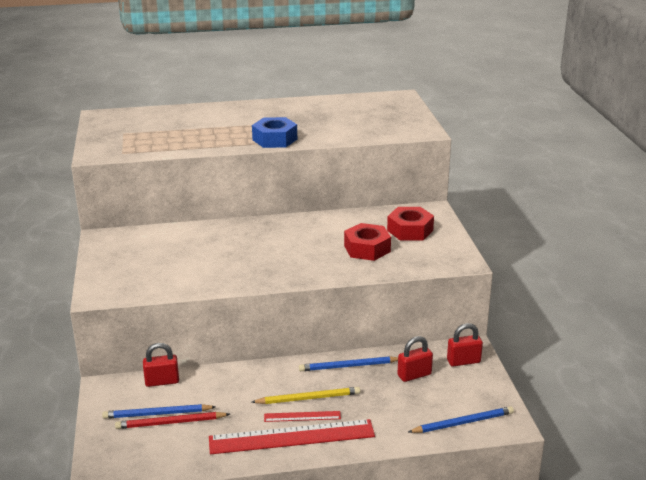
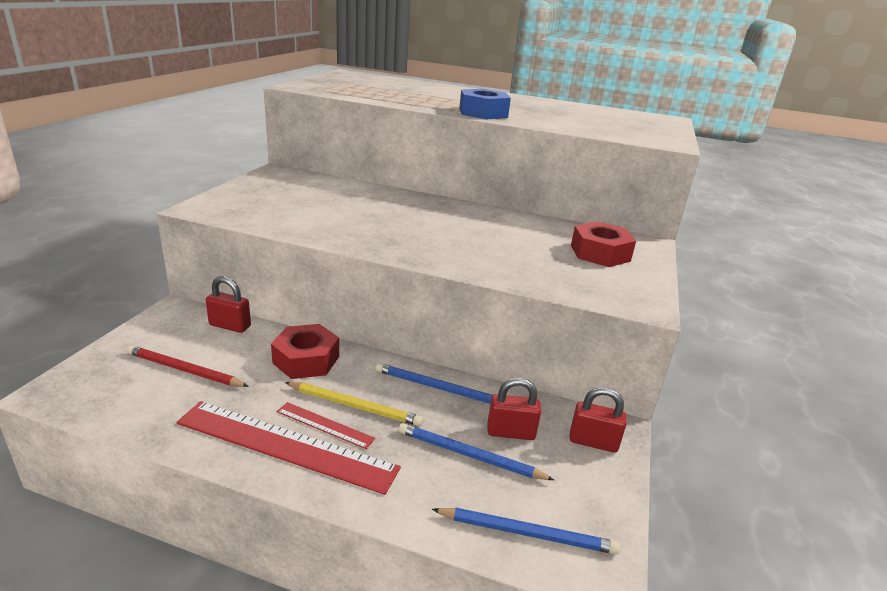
camera: 25 degrees right, 0 degrees up
blue pencil [102,404,216,419] -> blue pencil moved to [399,423,554,480]
red nut [344,223,391,261] -> red nut moved to [271,324,339,379]

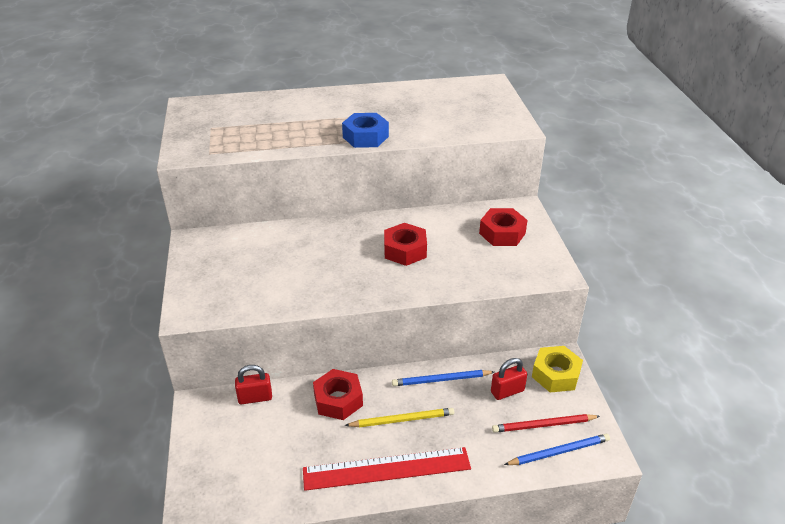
camera: 25 degrees left, 10 degrees up
red pencil [127,345,249,387] -> red pencil moved to [492,414,600,433]
red ruler [277,402,375,449] -> none
blue pencil [399,423,554,480] -> none
red padlock [569,387,626,453] -> yellow nut [532,346,583,392]
none -> red nut [384,223,427,266]

